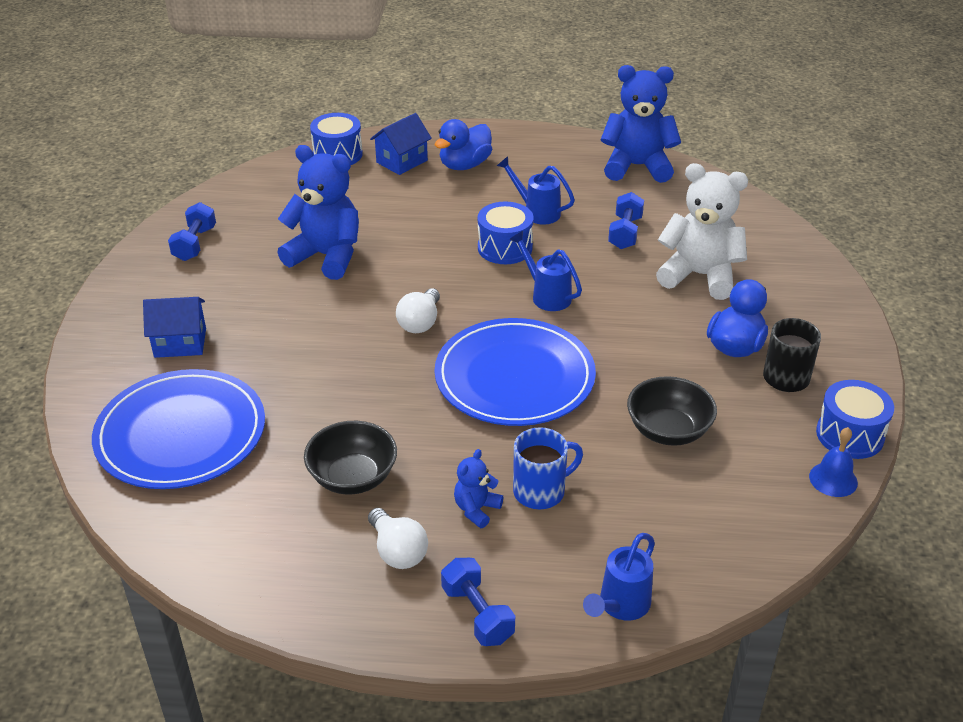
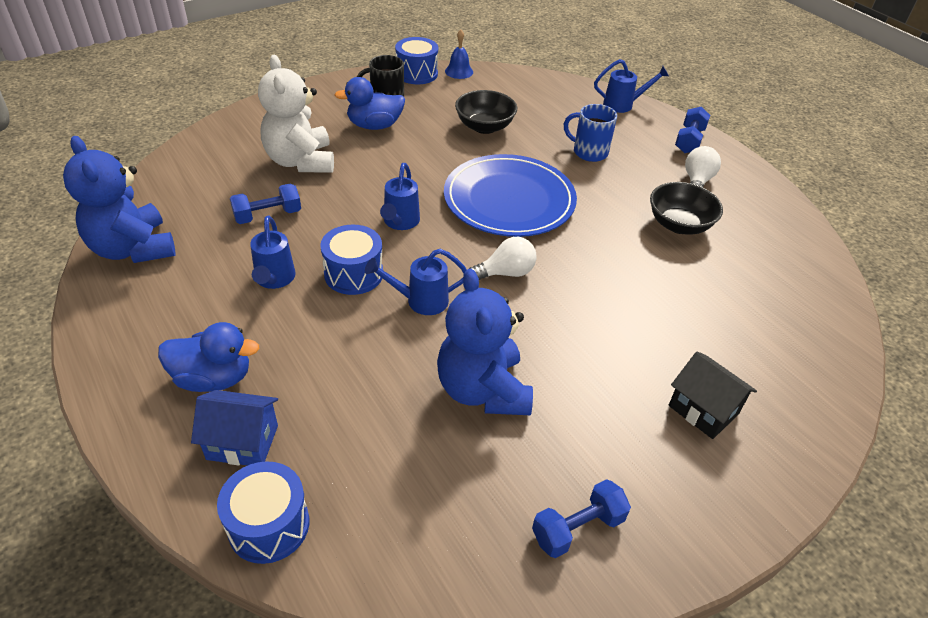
camera: 130 degrees left, 5 degrees up
blue plate [92,369,265,489] -> none
blue house [143,297,206,358] -> black house [669,352,757,439]
blue teddy bear [454,449,503,528] -> none
none -> blue watering can [365,249,467,315]

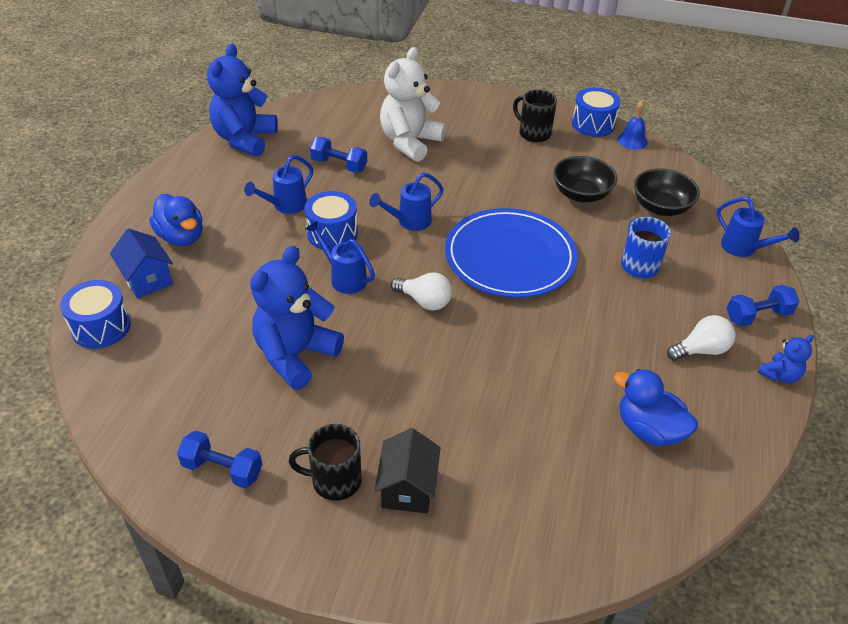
camera: 50 degrees right, 0 degrees up
blue duck [335,77,405,130] -> blue duck moved to [614,369,698,446]
black bowl [650,182,723,235] -> black bowl moved to [634,169,700,216]
none -> black mug [289,424,362,501]
none -> blue teddy bear [758,335,814,383]

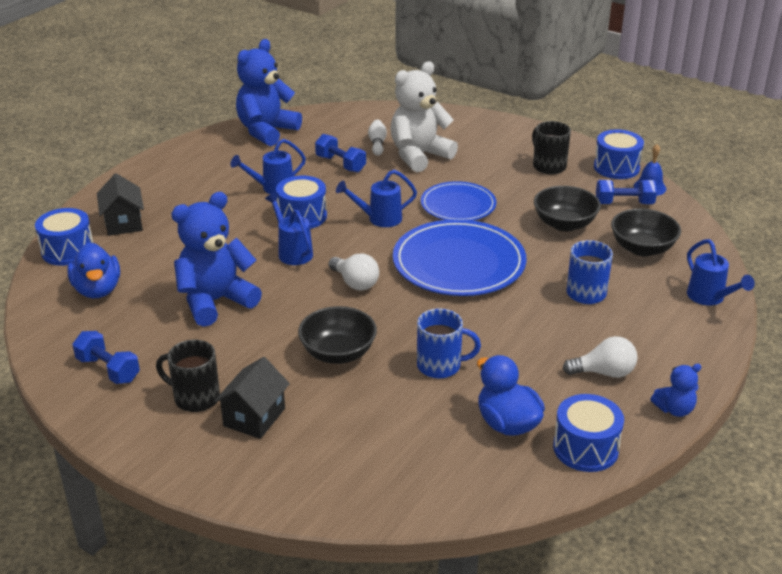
camera: 20 degrees right, 10 degrees down
blue house [110,228,173,299] -> black house [97,173,144,236]
blue duck [149,194,203,246] -> blue duck moved to [67,242,120,298]
blue dumbbell [727,285,799,326] -> blue dumbbell moved to [596,180,657,204]
none -> black bowl [298,306,377,364]
none -> white bowling pin [368,120,387,156]
none -> blue mug [417,309,481,378]
none -> blue plate [421,181,497,221]
none -> blue drum [553,394,624,472]

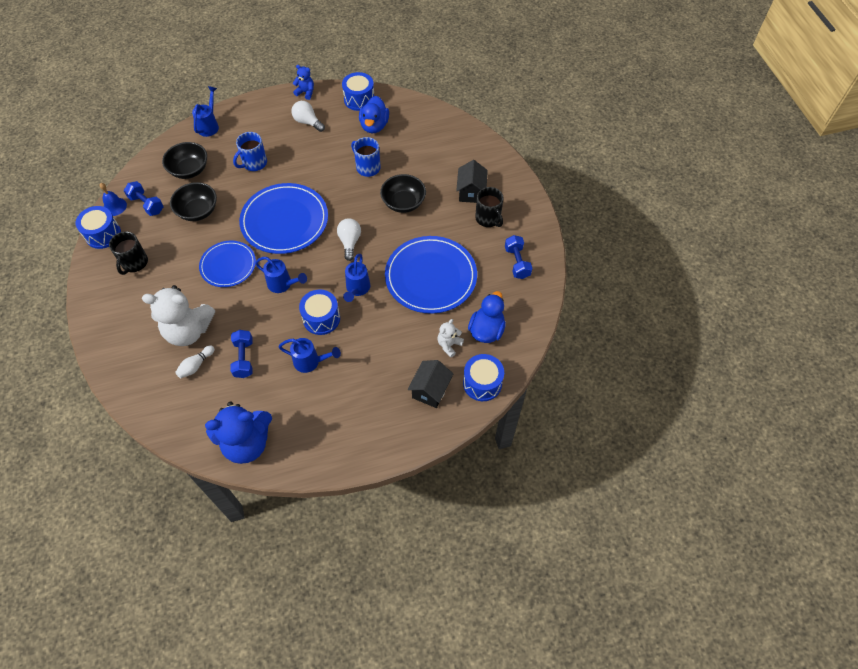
camera: 140 degrees left, 25 degrees up
blue teddy bear [171,192,262,327] -> blue plate [385,236,477,314]
black house [214,357,290,439] -> black house turned 60 degrees counterclockwise [456,160,488,203]
none -> white teddy bear [437,319,464,357]

